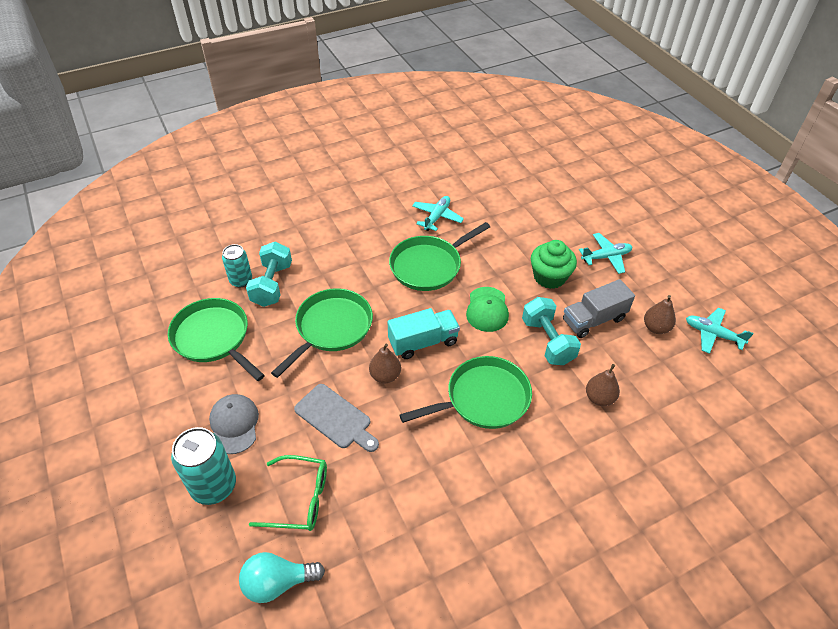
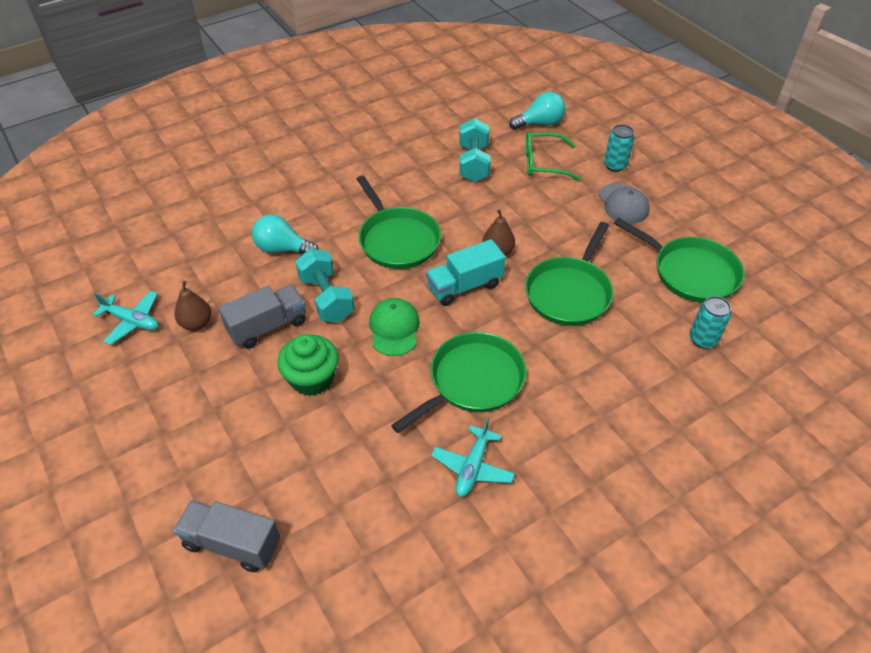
camera: 175 degrees right, 0 degrees up
turquoise can [171,427,236,505] -> turquoise can [604,124,635,172], size x0.63
turquoise dumbbell [246,242,292,307] -> turquoise dumbbell moved to [459,118,490,182]
grey cutting board [294,384,379,452] -> none
green pan [399,356,532,429] -> green pan turned 90 degrees counterclockwise [357,175,441,269]
turquoise plane [579,233,632,274] -> none
brown pear [586,364,620,406] -> turquoise light bulb [252,214,319,254]
none -> grey truck [173,500,280,572]

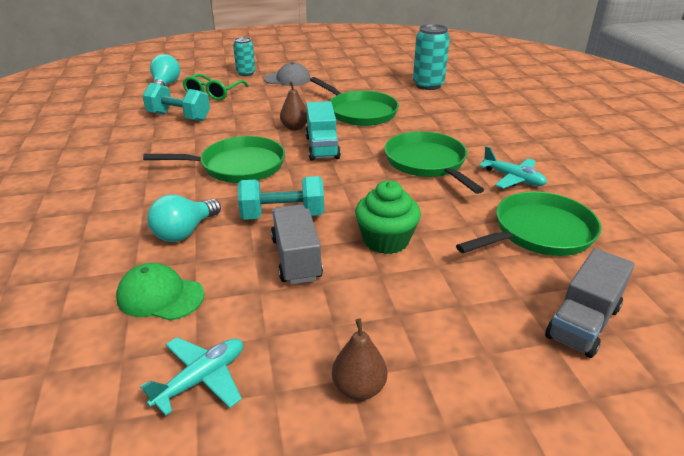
camera: 70 degrees left, 15 degrees down
brown pear [174,281,211,330] -> brown pear moved to [332,319,387,400]
green cap [369,298,420,356] -> green cap moved to [116,263,204,321]
green pan [614,218,744,303] -> green pan moved to [456,192,602,256]
turquoise can [690,296,731,349] -> turquoise can [413,24,450,90], size x1.58

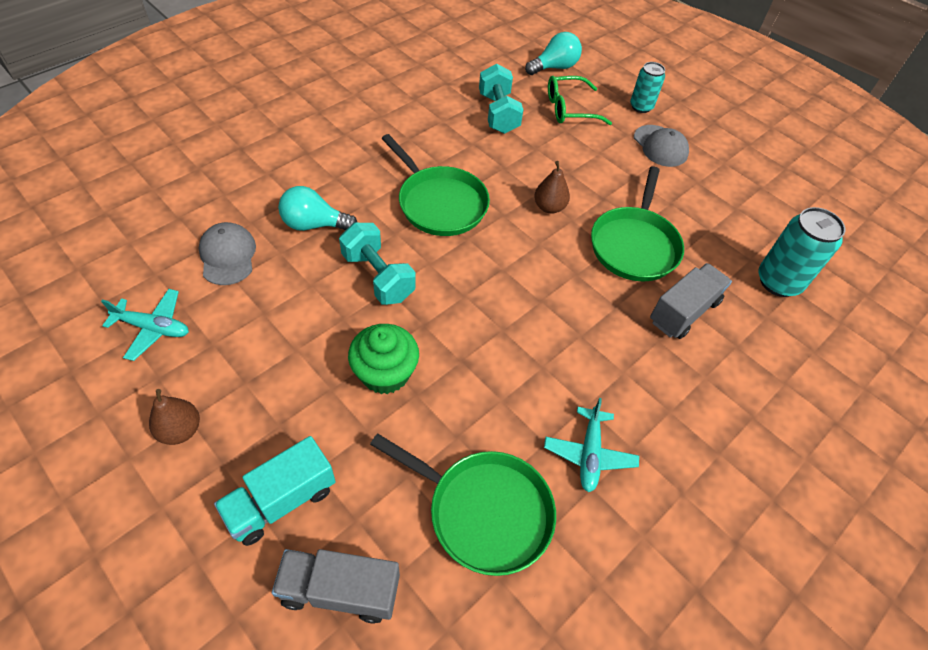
camera: 55 degrees right, 20 degrees up
green cap [116,263,204,321] -> grey cap [199,222,256,285]
grey truck [271,205,323,284] -> grey truck moved to [650,263,732,339]
turquoise truck [305,101,341,161] -> turquoise truck moved to [214,436,336,546]
green pan [385,131,484,194] -> none

